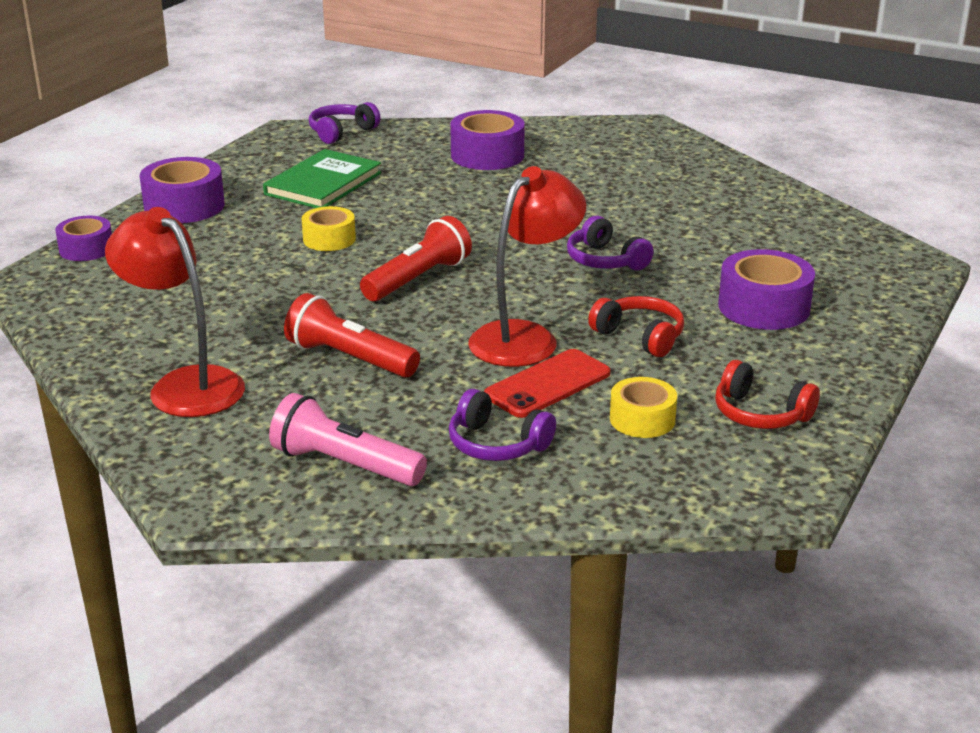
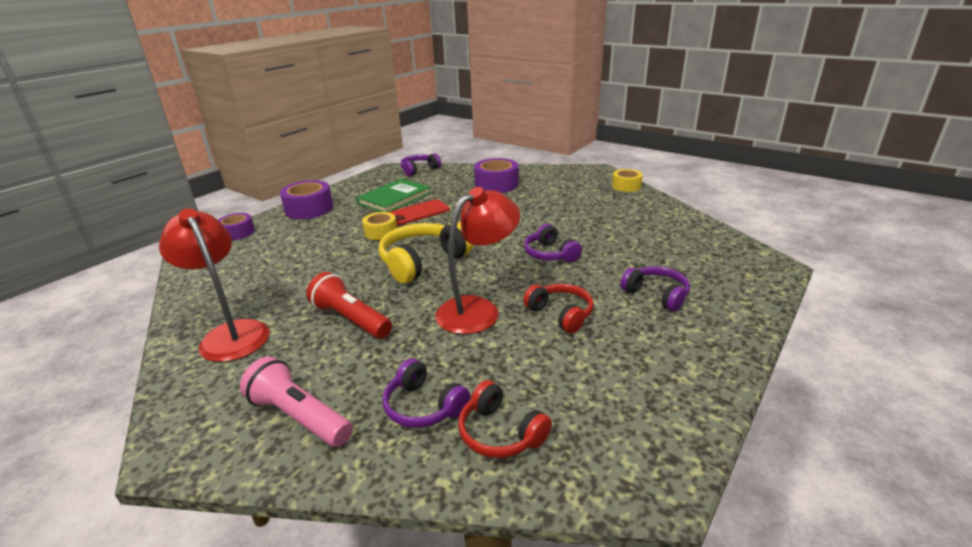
camera: 10 degrees right, 0 degrees up
red flashlight [360,216,472,301] -> yellow headphones [379,222,473,283]
red phone [484,349,611,418] -> red phone moved to [389,199,450,226]
yellow tape [610,377,677,438] -> yellow tape moved to [612,169,643,192]
red headphones [715,360,820,429] -> red headphones moved to [458,380,552,458]
purple tape [718,249,815,330] -> purple headphones [620,266,690,312]

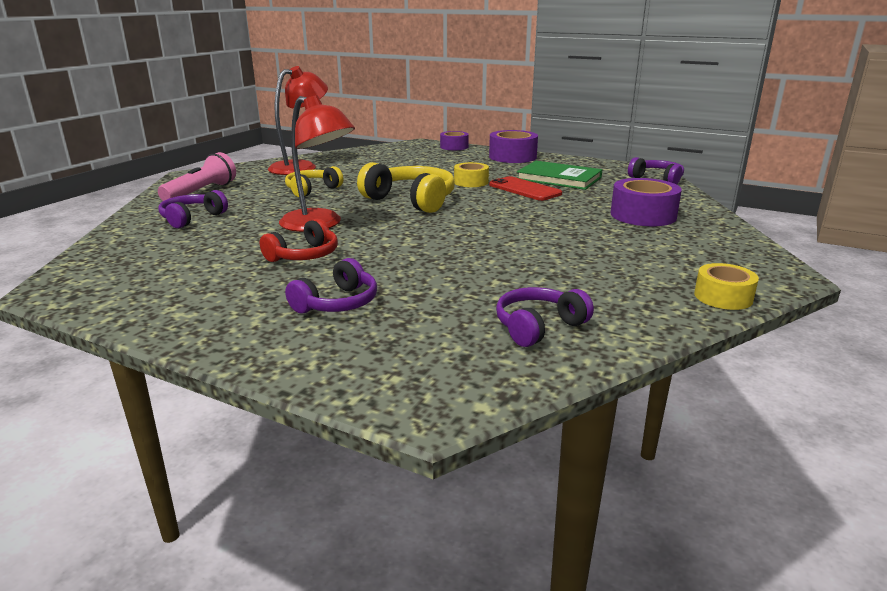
camera: 80 degrees right, 5 degrees down
red flashlight [306,272,392,339] -> yellow headphones [285,166,343,197]
red headphones [458,380,552,458] -> none
purple headphones [524,224,582,262] -> purple headphones moved to [496,287,594,347]

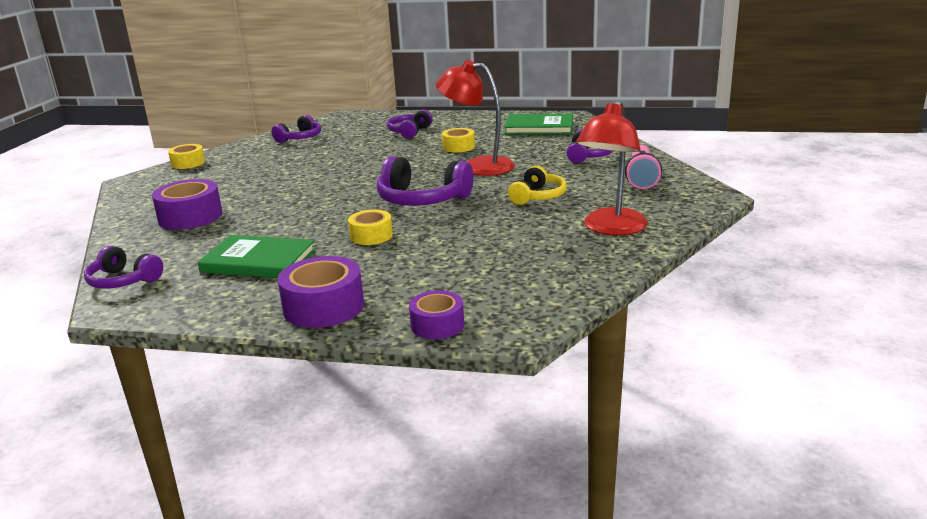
camera: 165 degrees right, 0 degrees up
red headphones [260,219,338,262] -> yellow tape [442,128,475,152]
yellow headphones [357,162,455,213] -> purple headphones [377,156,474,206]
red phone [489,176,562,201] -> none
none -> green book [505,114,573,134]

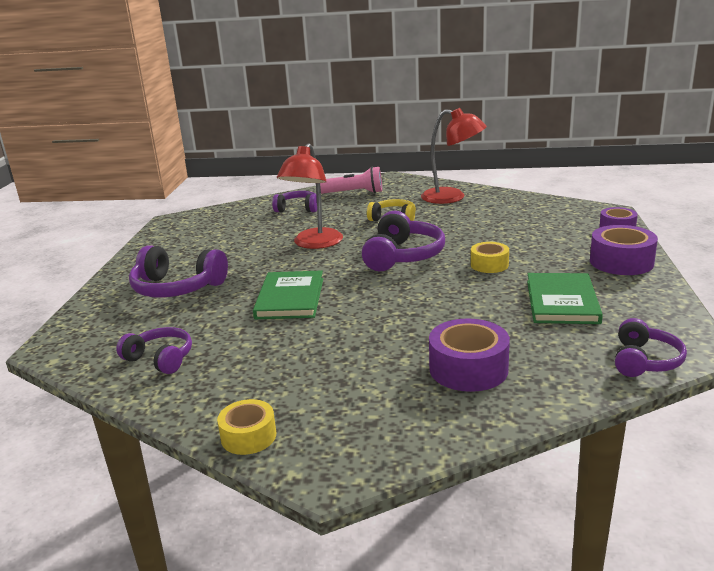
camera: 95 degrees left, 0 degrees up
purple headphones [387,109,433,138] -> purple headphones [129,245,228,298], size x1.60
yellow tape [442,128,475,152] -> none
green book [505,114,573,134] -> green book moved to [253,271,323,319]

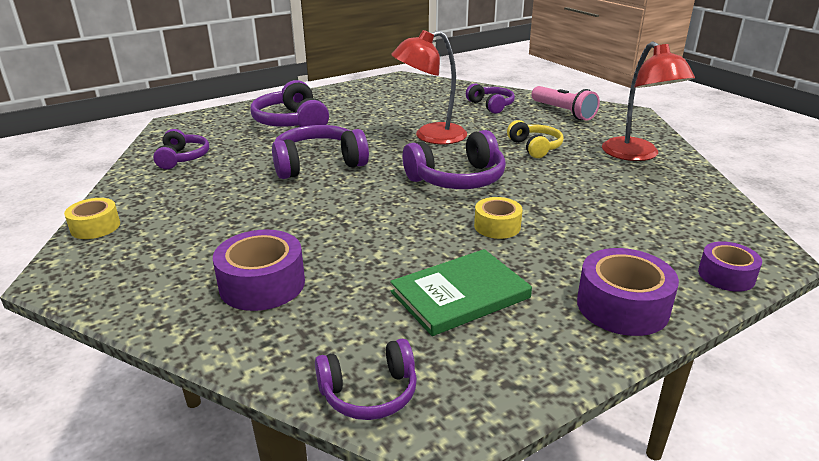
camera: 50 degrees right, 5 degrees up
green book [253,271,323,319] -> purple headphones [272,125,369,179]

